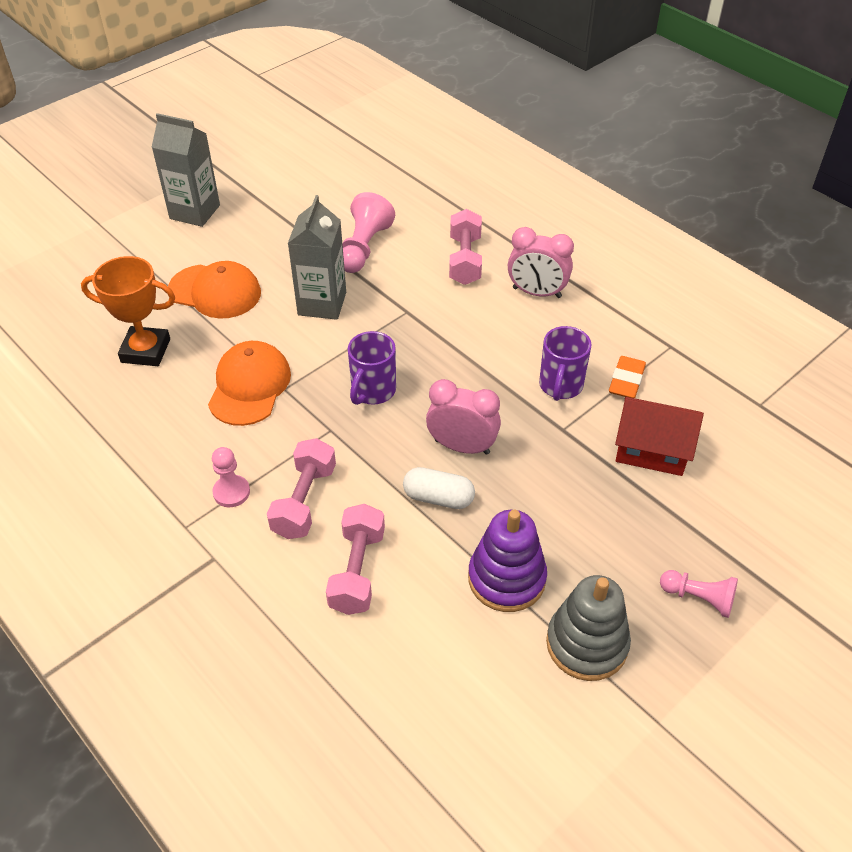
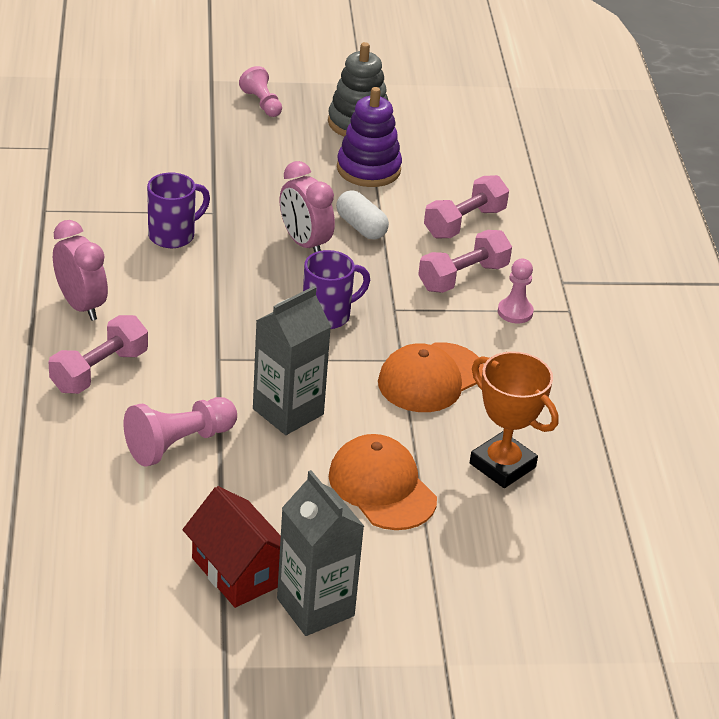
camera: 145 degrees left, 10 degrees down
orange eraser [609,356,646,398] -> none
red house [615,397,704,476] -> red house moved to [183,486,281,608]

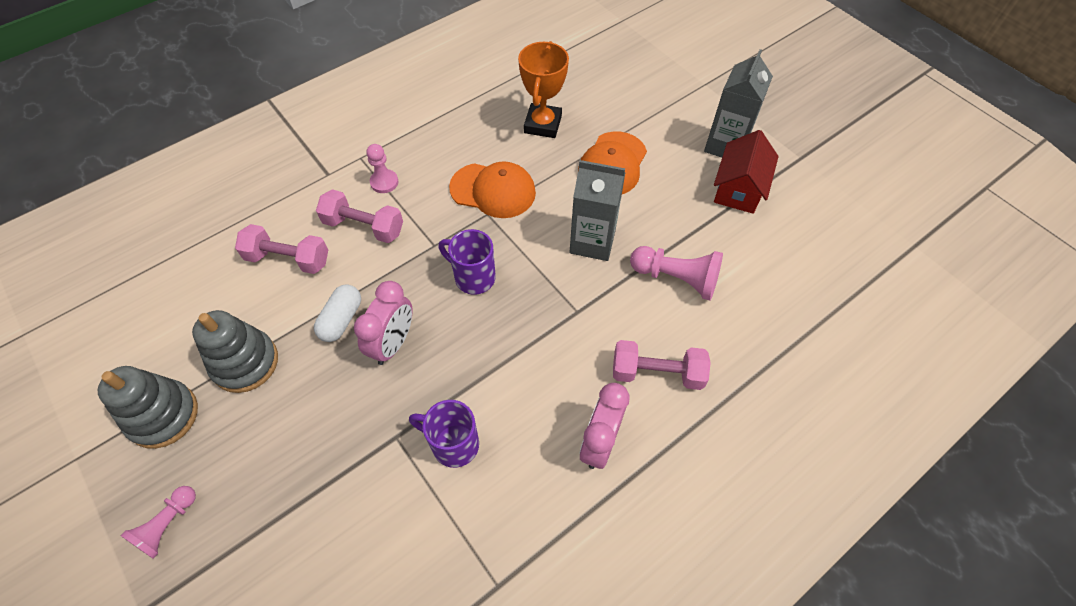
camera: 120 degrees left, 20 degrees up
purple stacking toy [337,87,402,187] -> grey stacking toy [192,310,278,393]

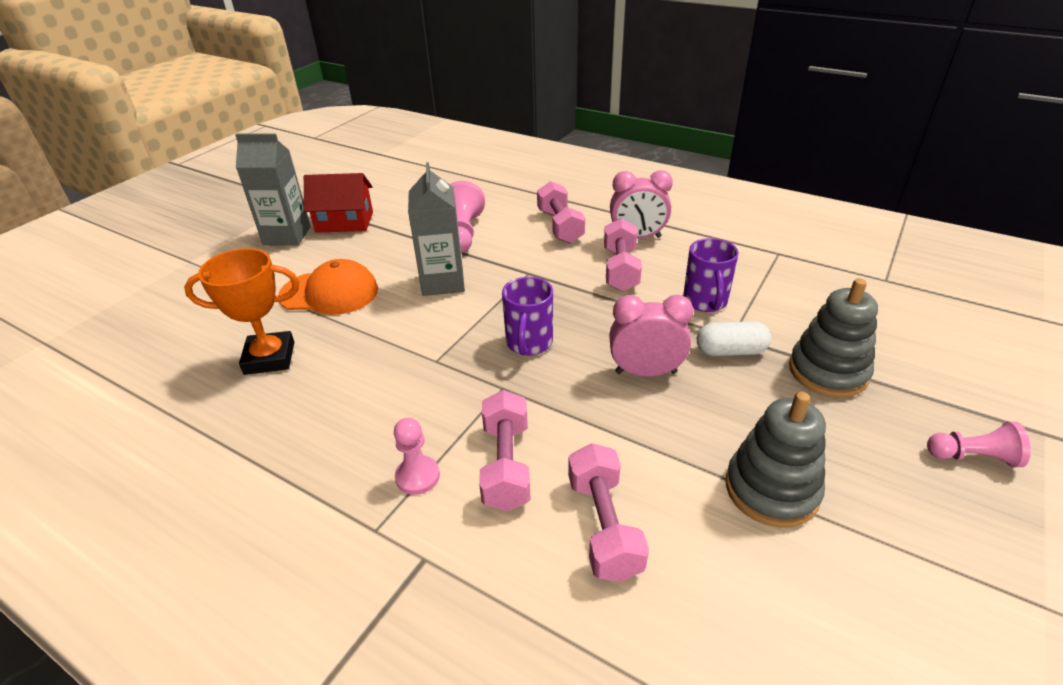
camera: 110 degrees left, 20 degrees down
grey stacking toy [98,366,198,449] -> grey stacking toy moved to [789,278,878,398]
white capsule [314,284,361,342] -> white capsule moved to [697,321,772,356]
orange cap [449,161,536,218] -> none
none -> pink dumbbell [604,218,642,291]

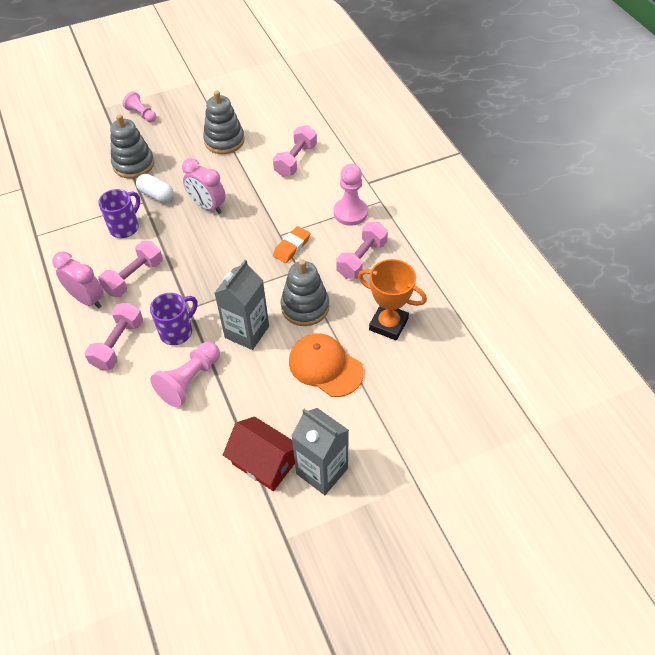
camera: 145 degrees left, 15 degrees up
pink pawn [394,418,440,495] -> pink pawn [334,164,368,226], size x1.54
pink dumbbell [479,390,531,511] -> pink dumbbell moved to [336,222,388,279]
purple mug [502,277,553,355] -> purple mug moved to [150,293,198,345]
none -> orange eraser [273,226,311,263]
none -> grey stacking toy [281,259,329,326]

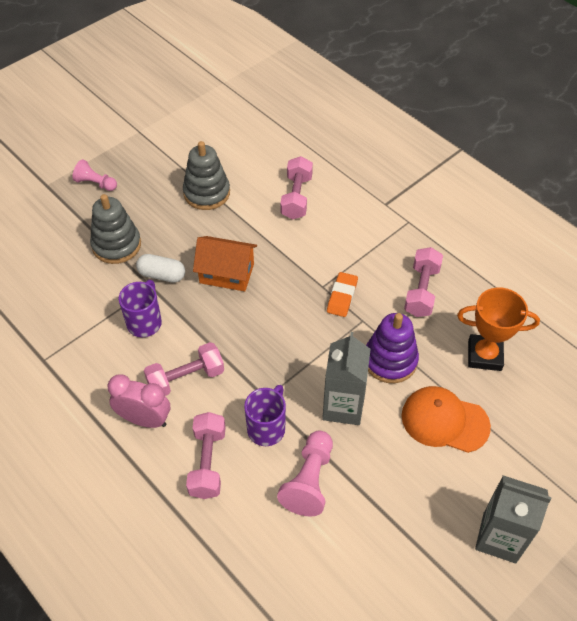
camera: 20 degrees left, 0 degrees up
pink dumbbell [98,241,163,297] -> pink dumbbell turned 45 degrees clockwise [144,342,224,396]
pink clock [182,158,226,214] -> orange house [193,236,257,291]
red house [223,417,295,491] -> none
grey stacking toy [281,259,329,326] -> purple stacking toy [366,313,419,383]
pink pawn [334,164,368,226] -> none

